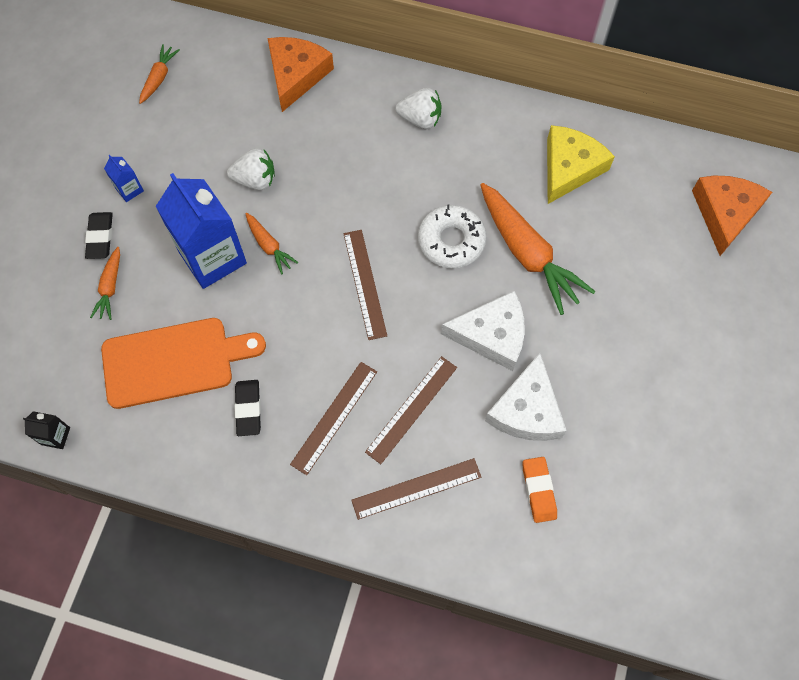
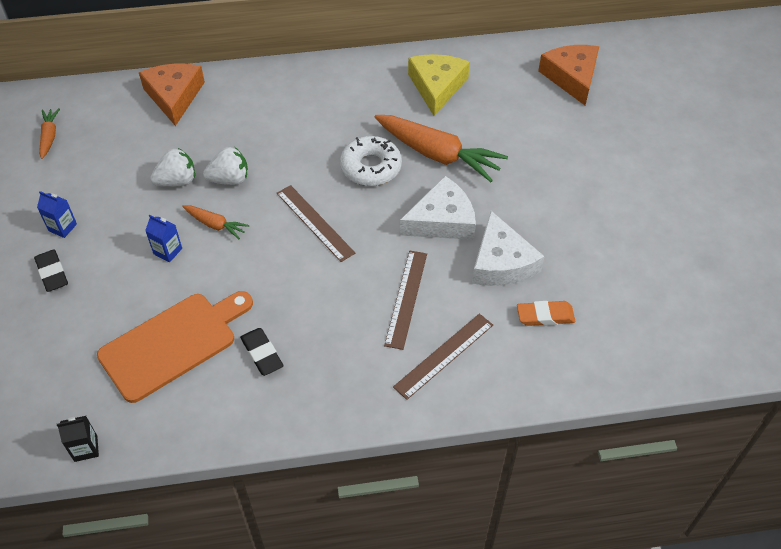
camera: 25 degrees left, 15 degrees down
orange carrot [90,247,120,320] -> none
blue carton [155,173,247,289] -> blue carton [145,215,182,262], size x0.42
brown ruler [290,362,377,475] -> none
white strawberry [395,88,441,129] -> white strawberry moved to [203,147,248,185]
orange eraser [523,457,557,523] -> orange eraser turned 60 degrees counterclockwise [517,301,575,326]

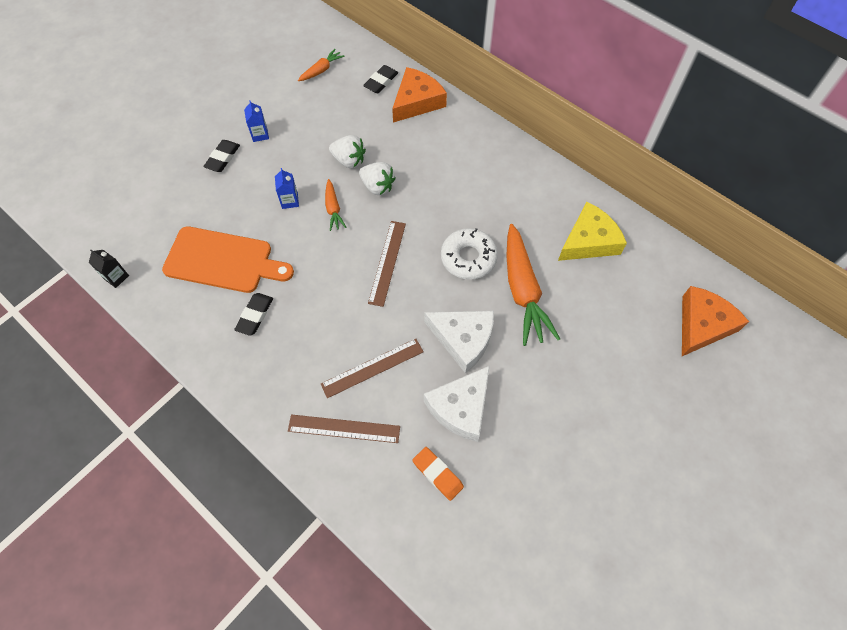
camera: 50 degrees right, 10 degrees up
none -> black eraser [363,65,398,93]

